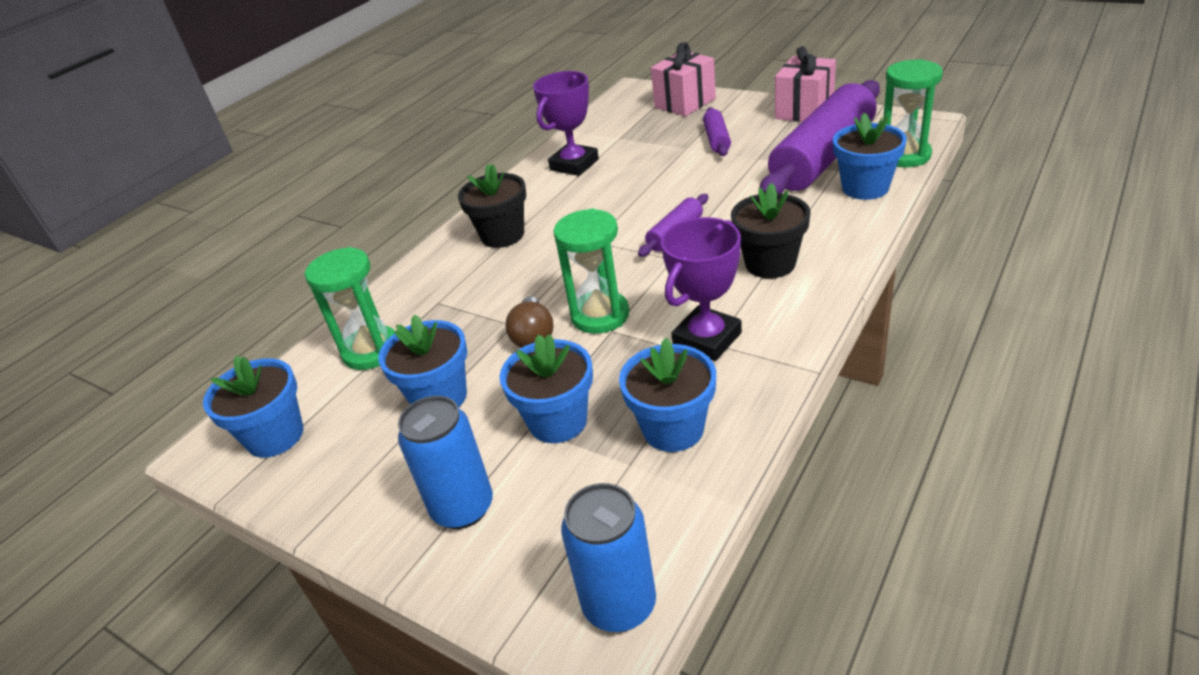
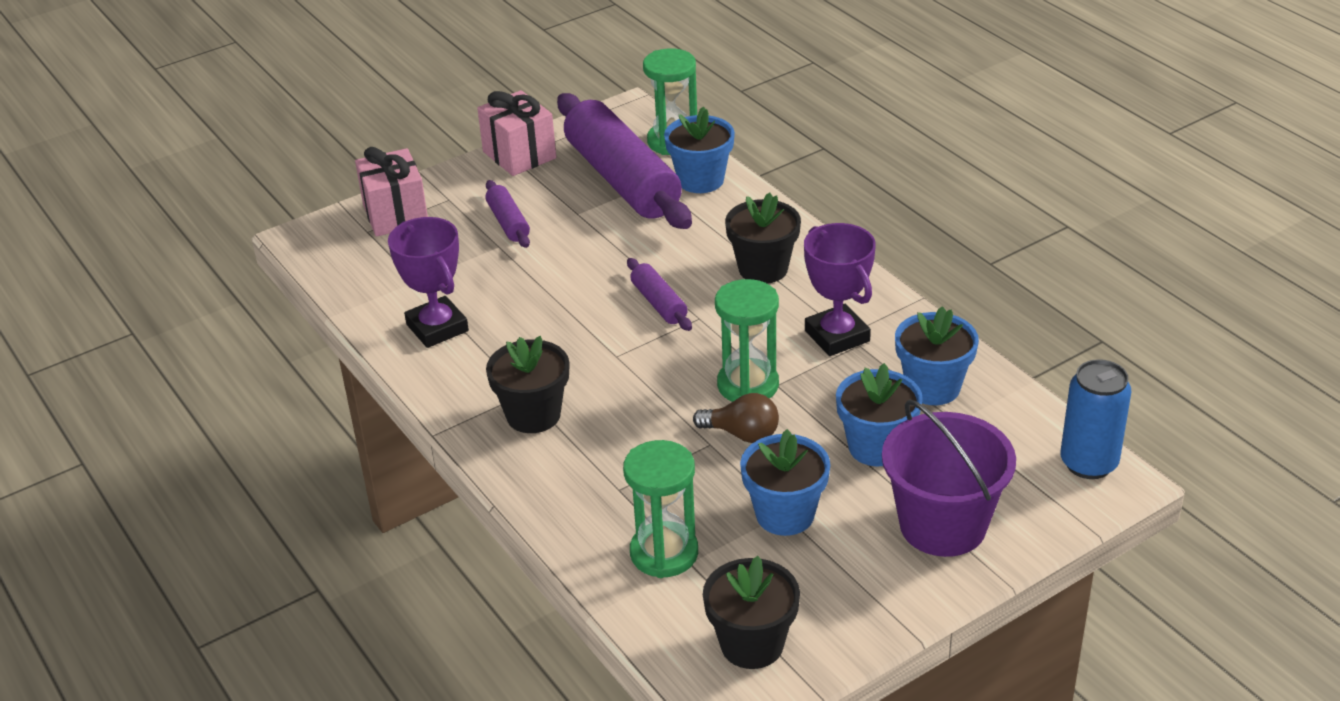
camera: 70 degrees left, 0 degrees up
blue flower pot [203,355,303,458] -> black flower pot [703,556,800,669]
blue can [398,396,493,529] -> purple bucket [882,400,1016,557]
purple rolling pin [703,107,731,156] -> purple rolling pin turned 45 degrees clockwise [485,180,530,248]

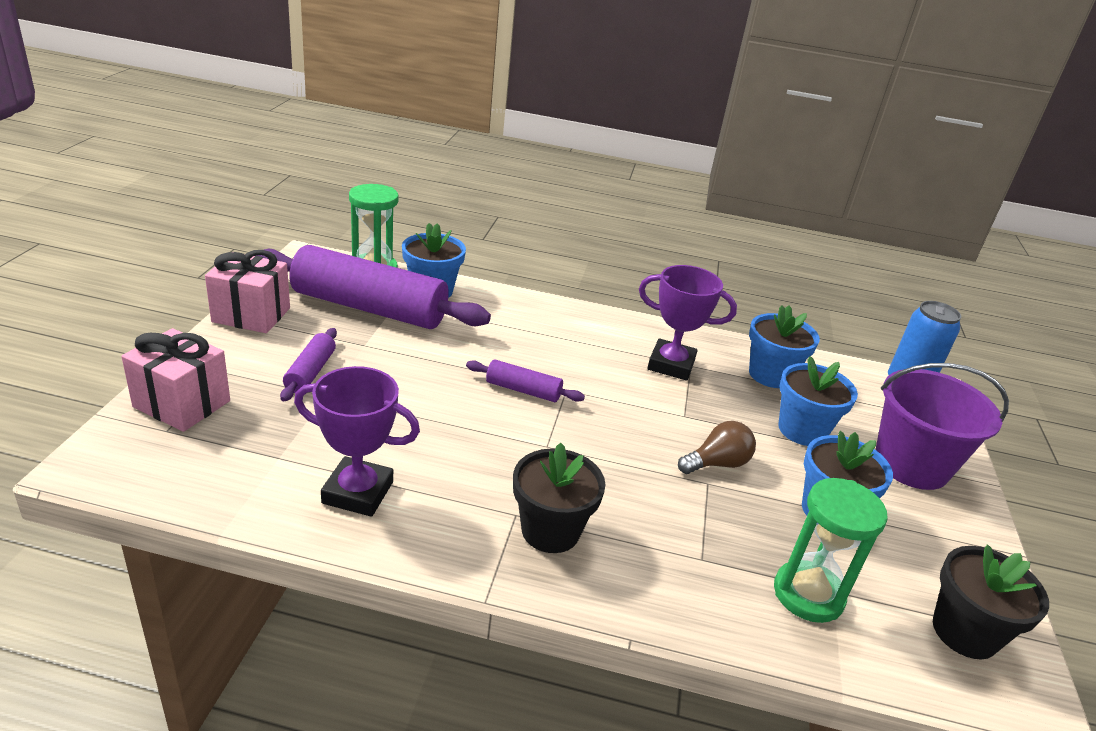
camera: 50 degrees left, 5 degrees down
purple rolling pin [485,180,530,248] -> purple rolling pin turned 75 degrees clockwise [280,328,337,402]
green hourglass [715,279,779,402] -> none
black flower pot [725,192,801,284] -> none

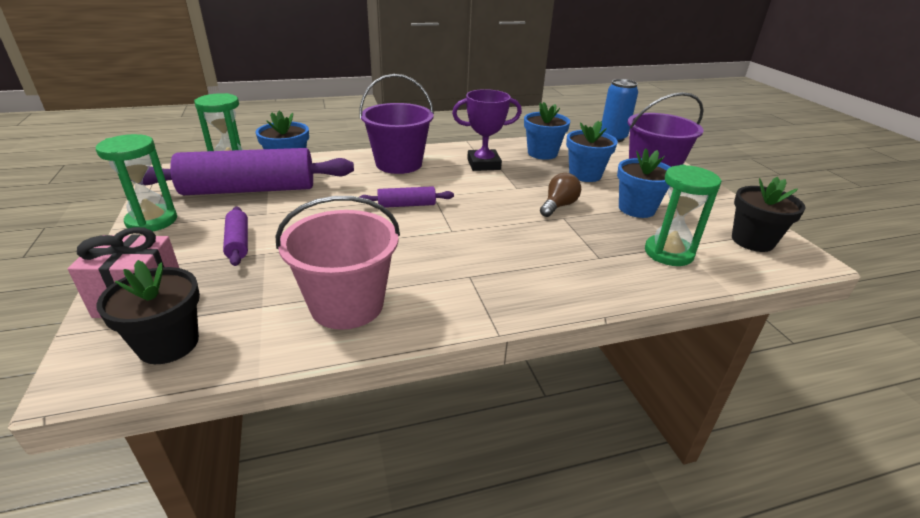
camera: 25 degrees left, 0 degrees up
pink gift [205,250,290,333] -> green hourglass [96,134,177,231]
purple trophy [294,366,420,517] -> pink bucket [276,196,400,330]
black flower pot [513,443,606,553] -> black flower pot moved to [96,260,200,364]
none -> purple bucket [359,74,434,174]

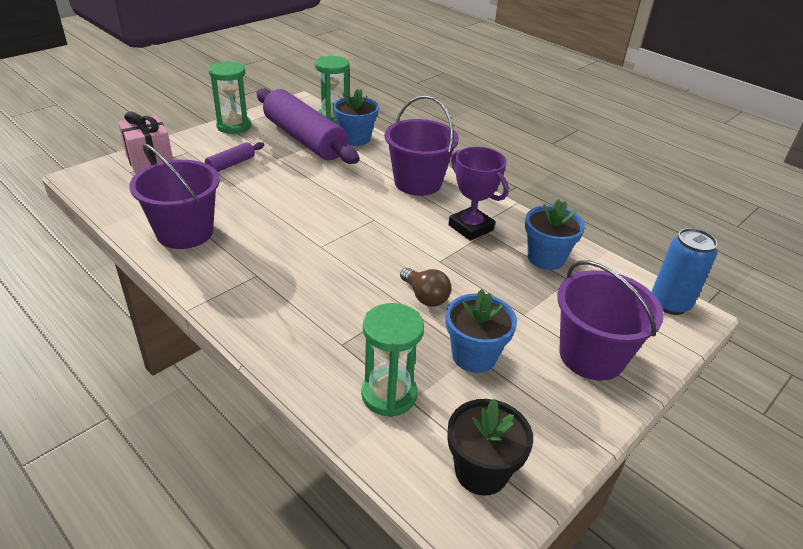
camera: 60 degrees right, 5 degrees up
black flower pot [96,260,200,364] -> none
pink bucket [276,196,400,330] -> purple bucket [129,144,220,249]
purple rolling pin [360,186,454,208] -> none
brown light bulb [540,173,581,217] -> brown light bulb turned 45 degrees clockwise [400,268,451,307]
blue flower pot [566,121,618,182] -> none

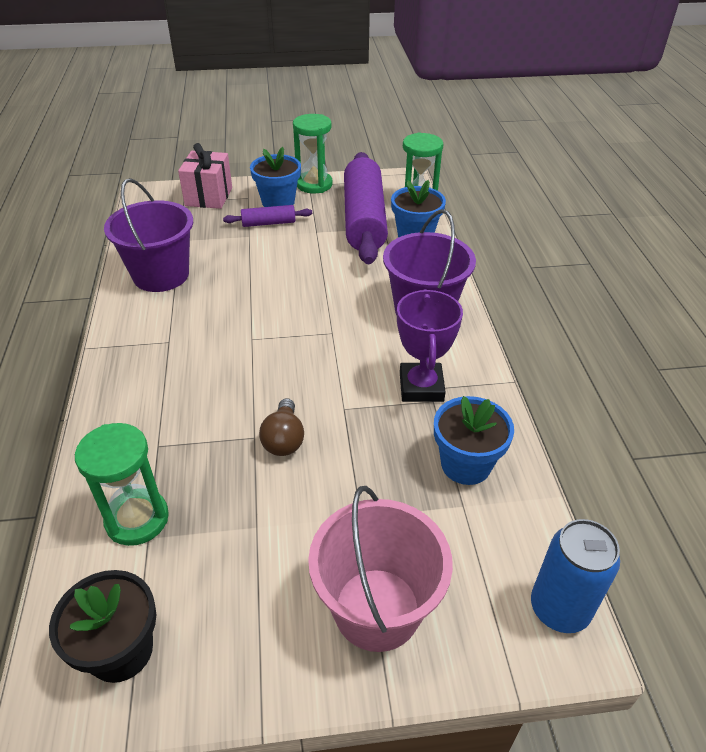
camera: 40 degrees right, 5 degrees up
blue flower pot [446,289,517,373] -> blue flower pot moved to [250,147,301,207]
purple bucket [557,260,664,381] -> pink bucket [308,486,453,652]

